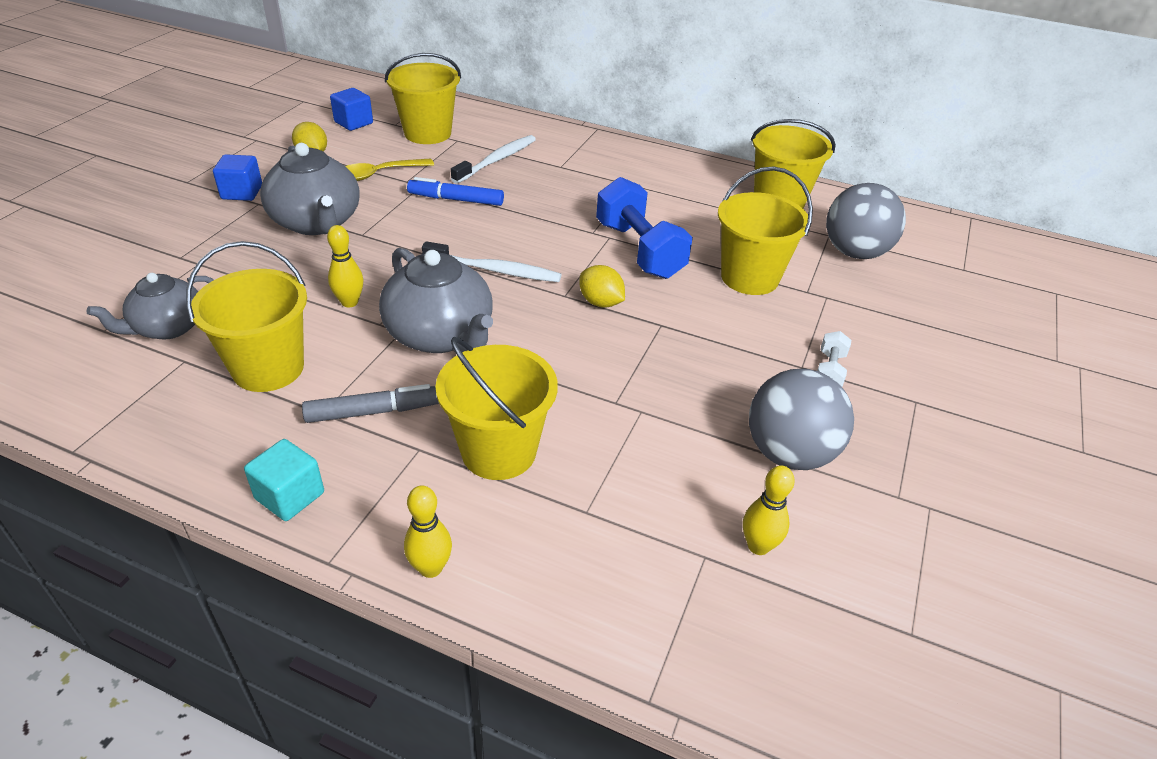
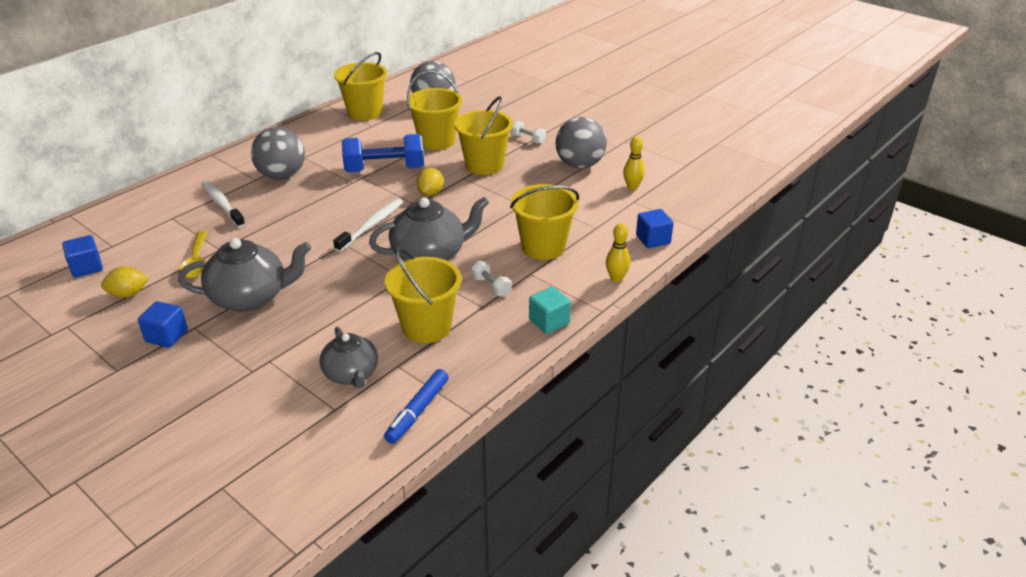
camera: 70 degrees left, 5 degrees down
grey marker [302,384,439,423] -> white dumbbell [471,261,511,297]
yellow bowling pin [327,225,363,307] -> none
yellow bucket [385,53,461,144] -> yellow bucket moved to [454,96,513,175]
blue marker [407,177,504,206] -> blue marker moved to [384,369,449,444]
yellow lemon [579,265,625,308] -> yellow lemon turned 45 degrees counterclockwise [416,168,444,196]
none -> grey ball [251,127,305,180]
none -> blue cube [636,209,674,248]

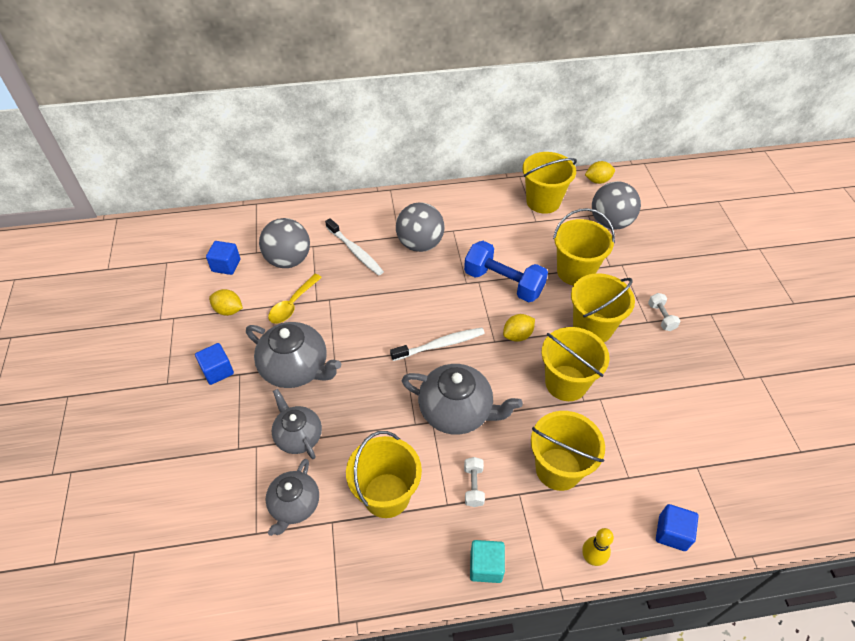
camera: 40 degrees right, 15 degrees up
white toothbrush [202,180,245,228] -> white toothbrush turned 135 degrees clockwise [325,218,384,276]
blue marker [384,369,449,444] -> none
grey ball [555,117,607,169] -> grey ball moved to [259,218,310,268]
yellow bowling pin [623,137,645,190] -> none
none -> grey teapot [272,389,322,459]
none -> yellow bucket [542,327,610,401]
none -> yellow lemon [585,161,615,184]

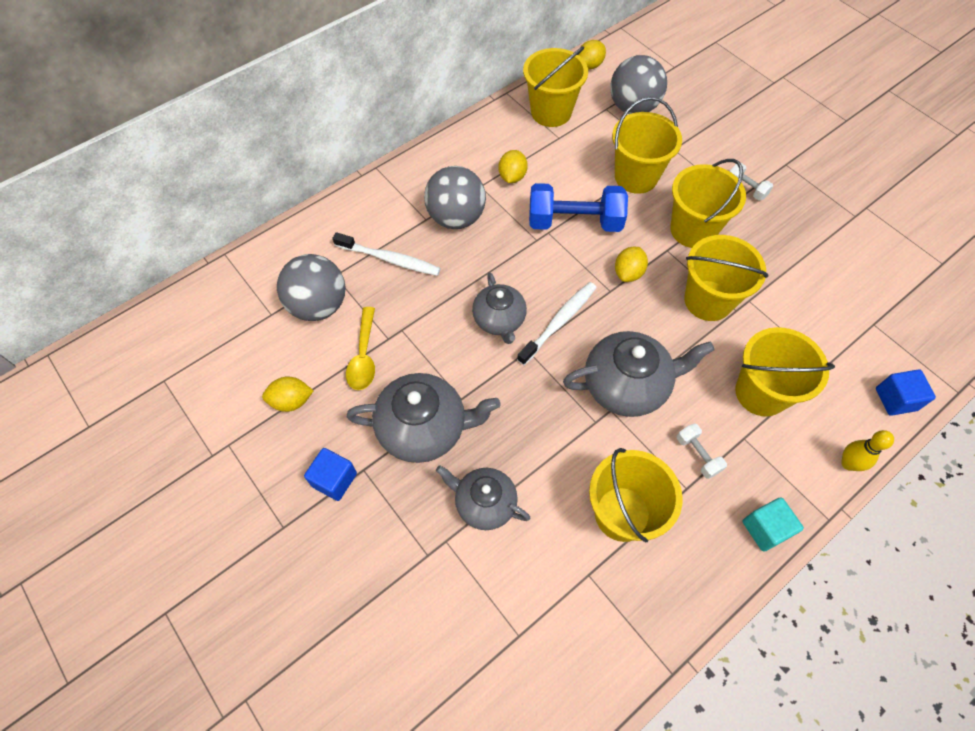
camera: 30 degrees left, 10 degrees up
blue cube [206,241,240,275] -> none
grey teapot [265,459,319,536] -> grey teapot moved to [472,273,527,344]
none -> yellow lemon [498,150,528,183]

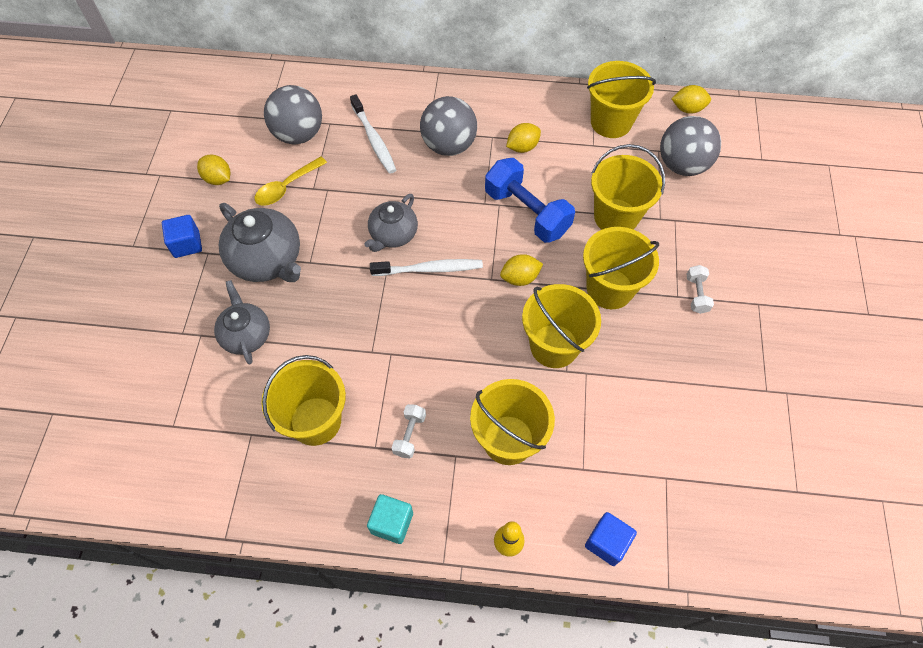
camera: 45 degrees right, 0 degrees up
grey teapot [563,331,715,417] -> none

